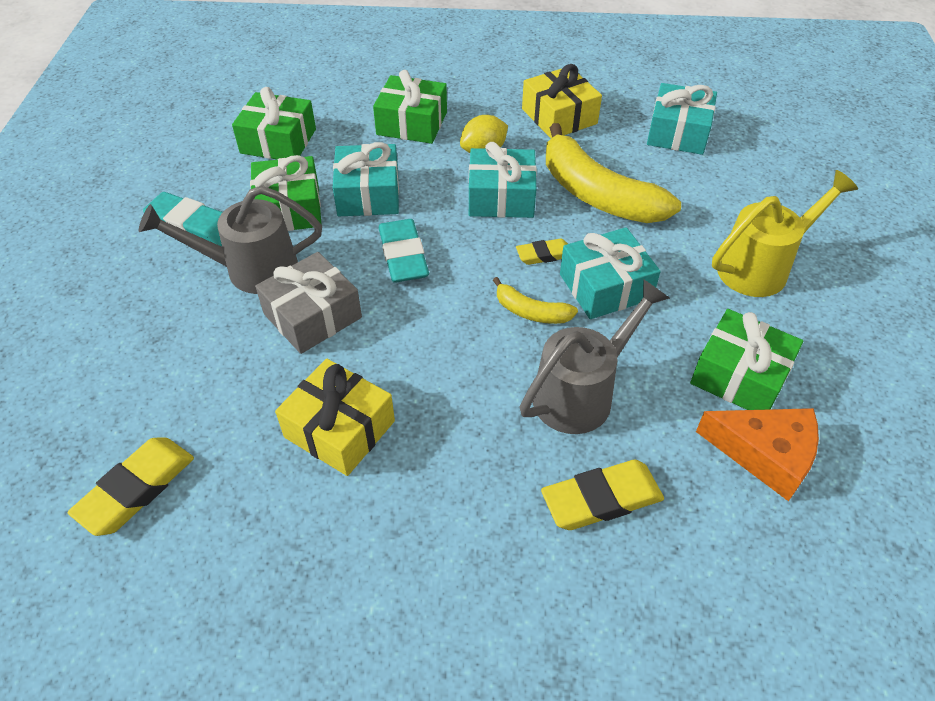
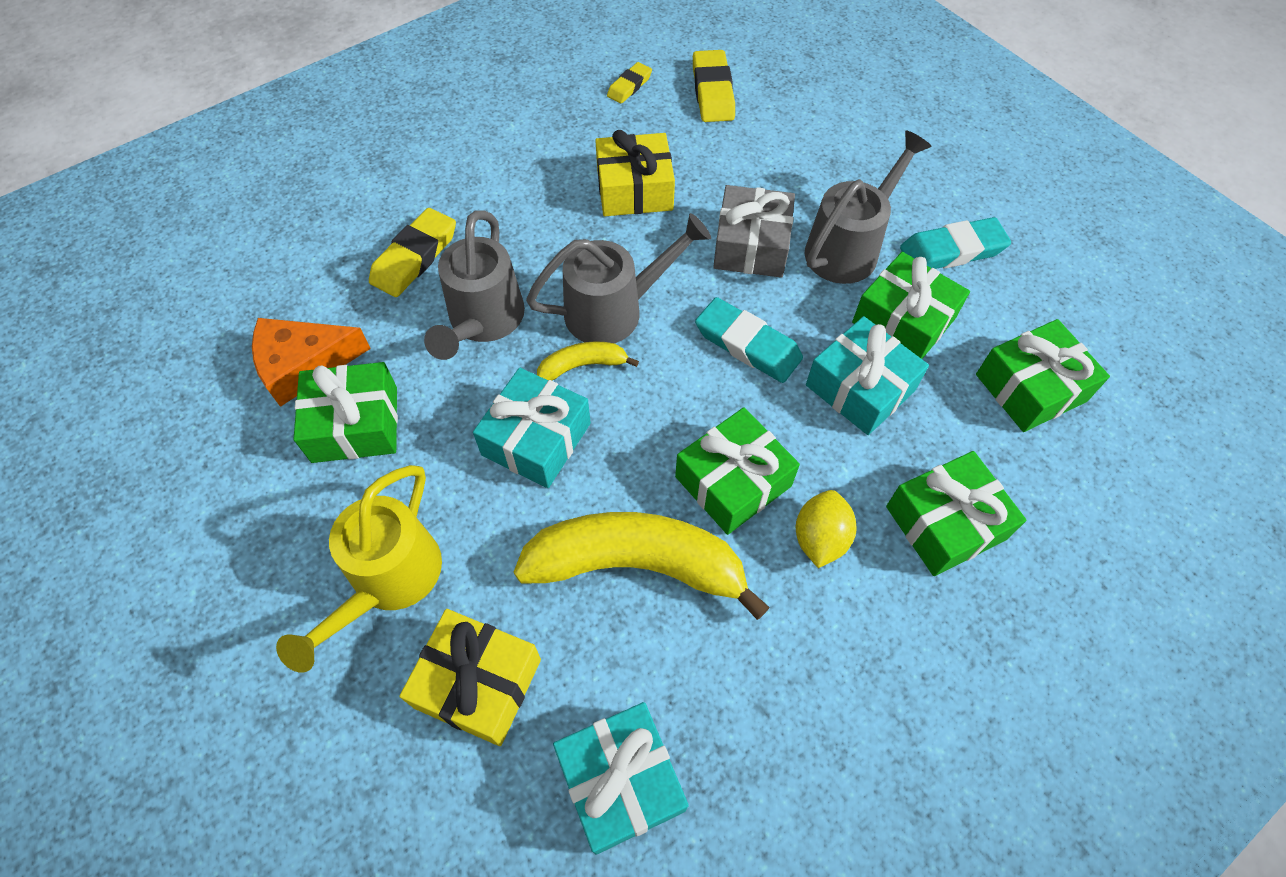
camera: 140 degrees right, 10 degrees up
turquoise gift [469,142,537,218] -> green gift [675,407,800,535]
yellow eraser [516,239,568,265] -> yellow eraser moved to [607,62,652,104]
yellow gift [522,64,602,138] -> yellow gift moved to [399,609,541,746]
none -> grey watering can [526,213,711,343]

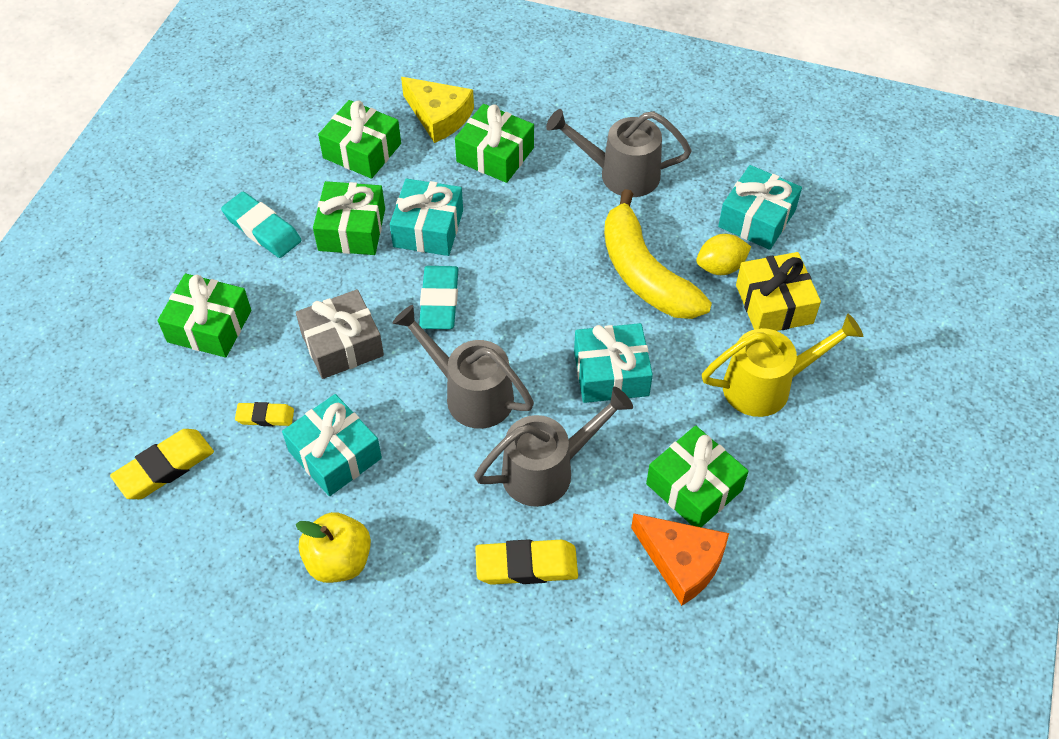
camera: 125 degrees left, 5 degrees down
yellow banana [537,341,639,381] -> none
yellow gift [595,130,675,216] -> turquoise gift [282,394,382,496]
yellow eraser [607,62,652,104] -> yellow eraser moved to [235,402,294,426]
green gift [675,407,800,535] -> green gift moved to [158,274,251,357]
yellow lemon [796,490,857,568] -> yellow lemon moved to [696,234,751,275]
grey watering can [805,131,931,284] -> grey watering can moved to [546,109,692,197]
none -> yellow apple [296,512,371,583]
none -> yellow cheese [401,77,474,143]

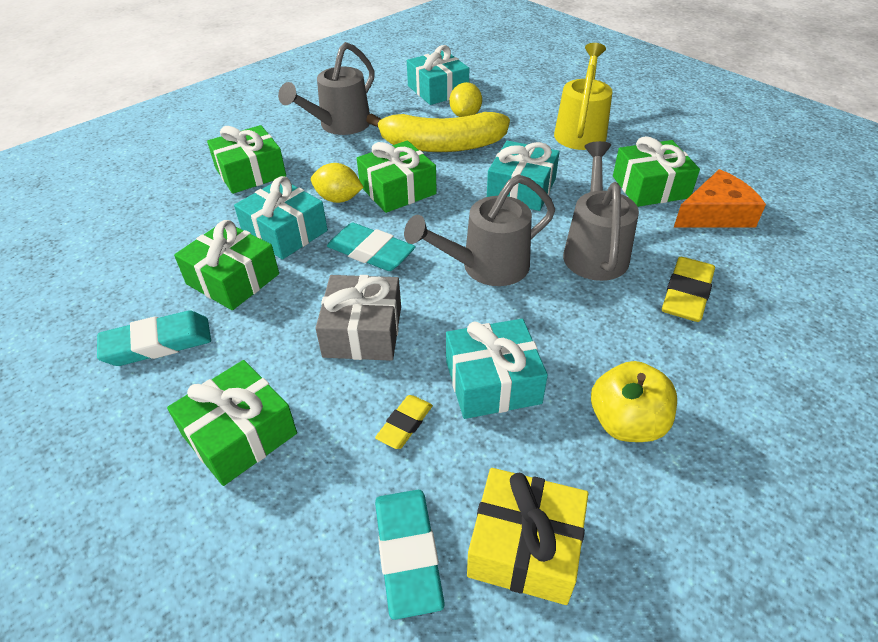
camera: 60 degrees left, 10 degrees down
yellow eraser [110,429,214,499] -> turquoise eraser [375,490,445,620]
green gift [318,100,401,179] -> green gift moved to [357,141,437,213]
yellow cheese [401,77,474,143] -> none
yellow gift [736,252,821,331] -> yellow gift moved to [467,468,589,605]
none -> yellow lemon [311,163,363,203]

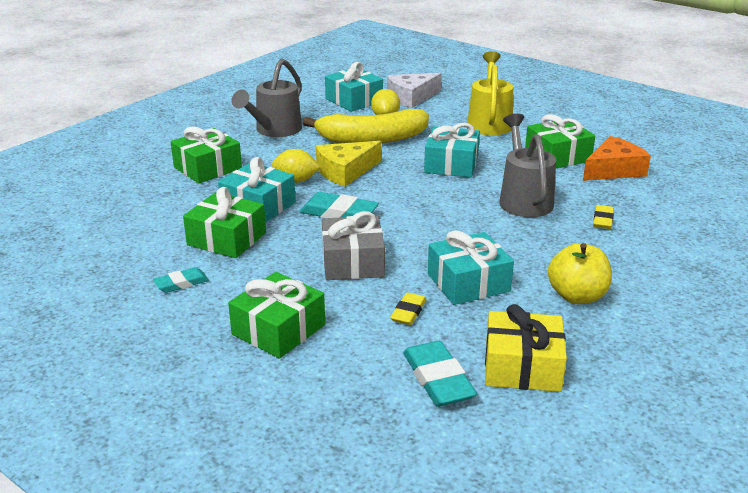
camera: 10 degrees left, 15 degrees down
turquoise eraser [97,310,211,366] -> turquoise eraser [153,267,209,293], size x0.59
green gift [357,141,437,213] -> yellow cheese [316,141,381,187]
grey watering can [404,174,555,286] -> none
yellow eraser [662,257,715,322] -> yellow eraser [593,205,614,229], size x0.59
none -> white cheese [387,73,442,108]

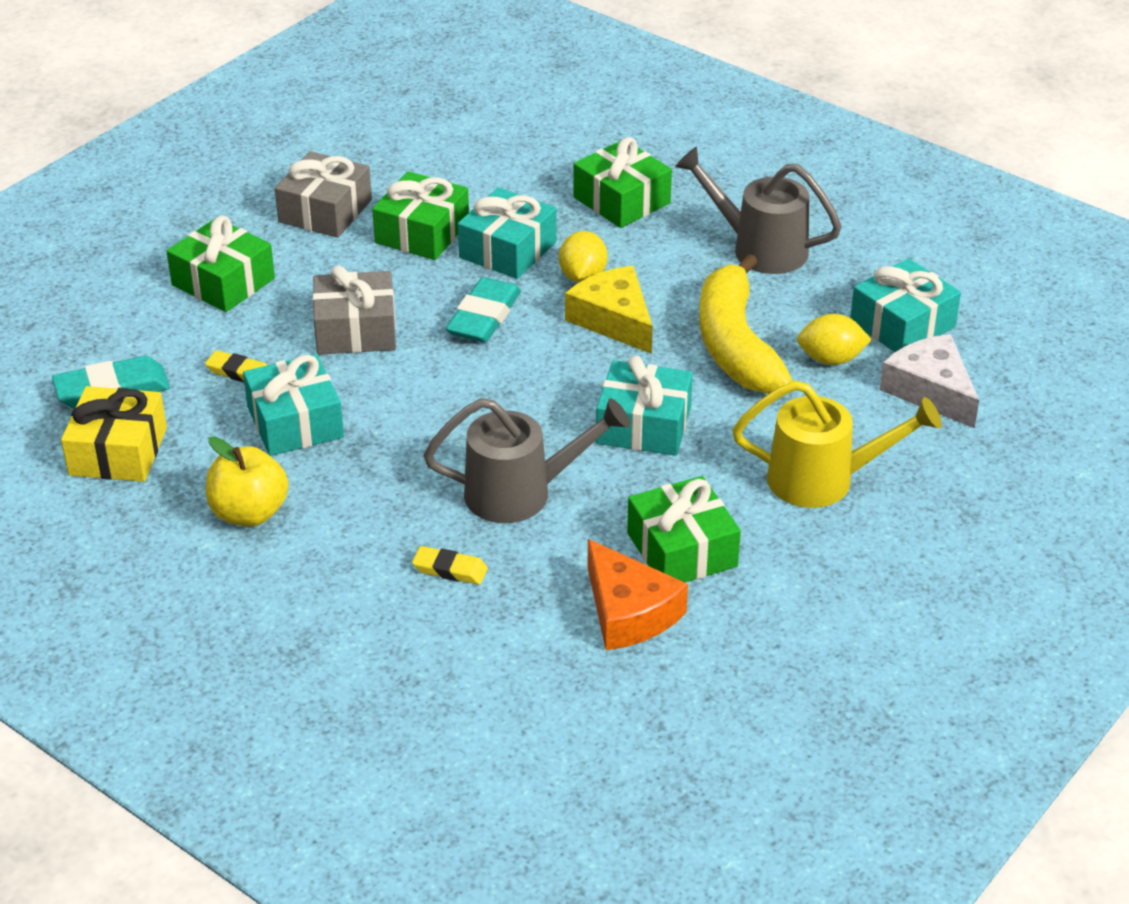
camera: 90 degrees right, 10 degrees up
turquoise eraser [153,267,209,293] -> grey gift [275,151,372,238]

